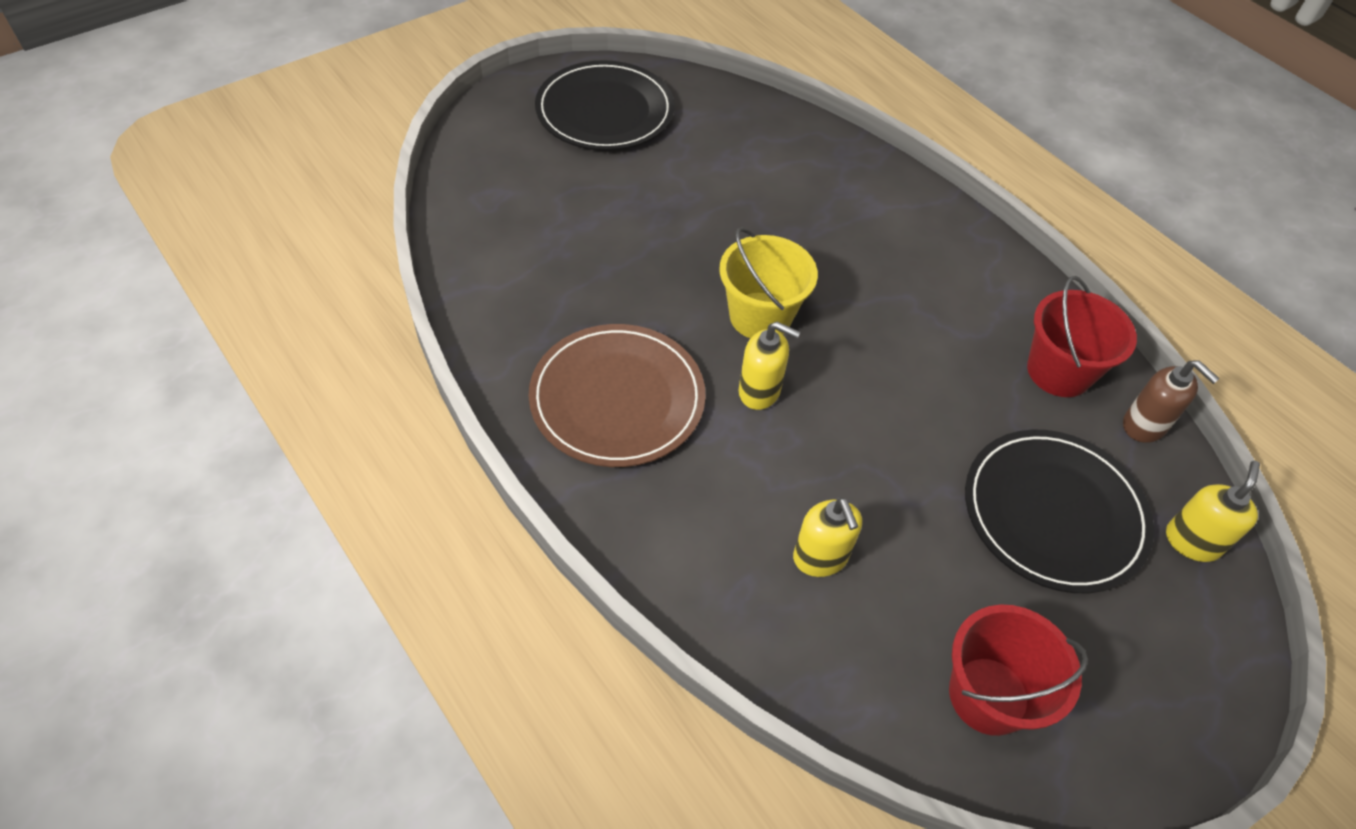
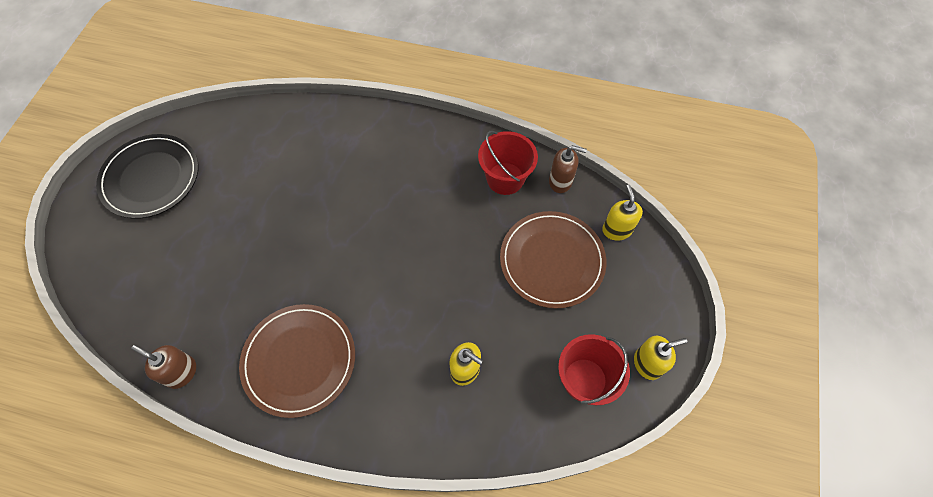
camera: 35 degrees left, 10 degrees up
yellow bucket [719,228,818,338] -> none
yellow soap dispenser [739,322,800,410] -> yellow soap dispenser moved to [634,336,688,380]
black plate [965,430,1154,593] -> brown plate [500,211,606,308]
none -> brown soap dispenser [131,345,196,389]

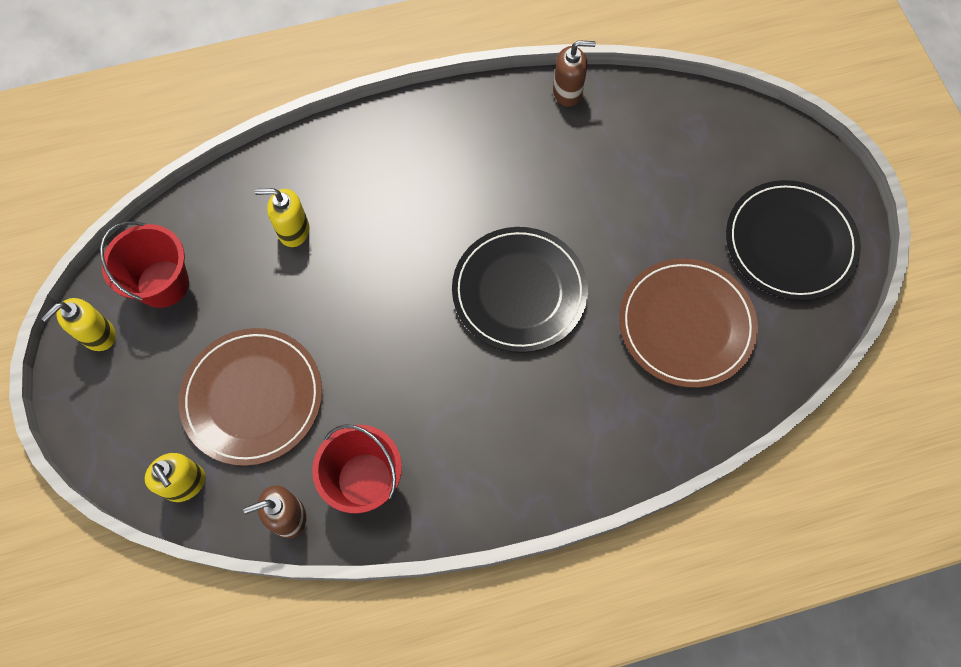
camera: 150 degrees right, 5 degrees up
brown plate [239,304,355,418] -> brown plate moved to [619,258,758,388]
none -> black plate [452,227,588,352]

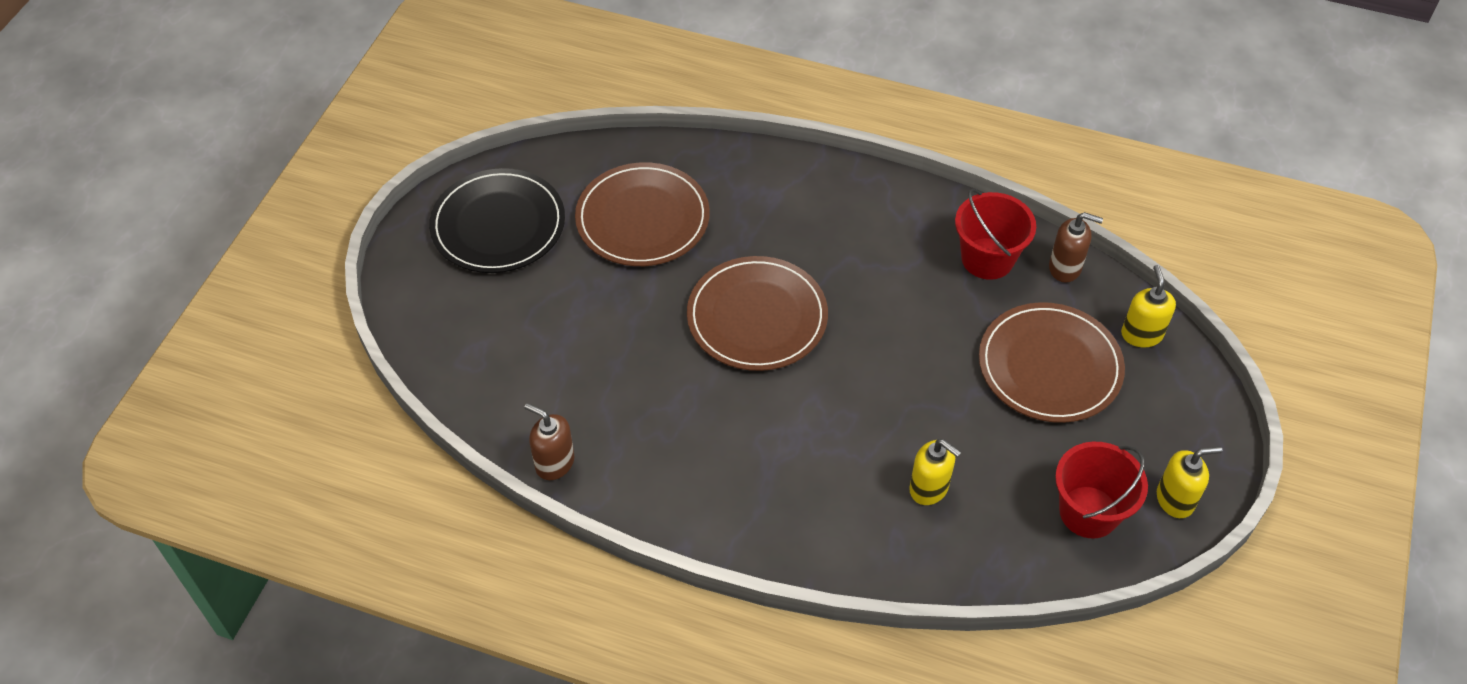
camera: 145 degrees left, 15 degrees down
black plate [452,227,588,352] -> brown plate [687,256,828,371]

